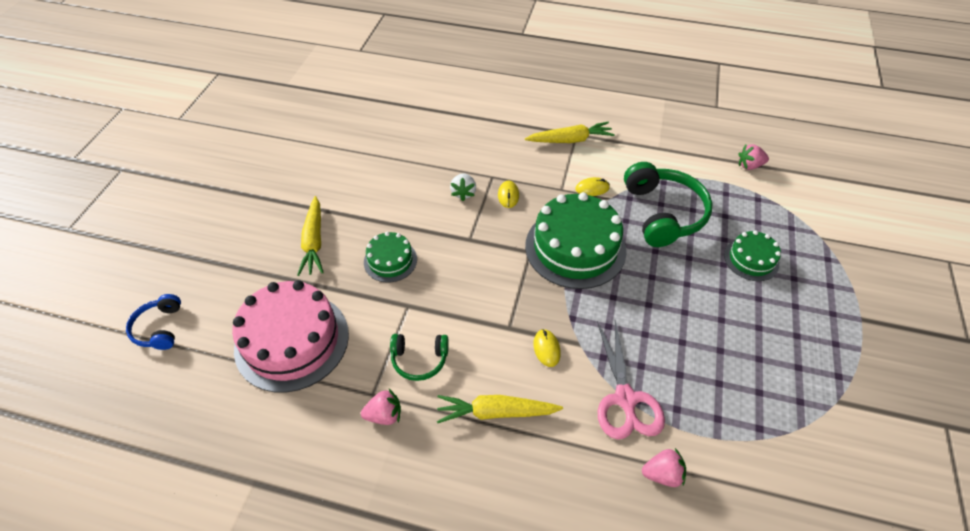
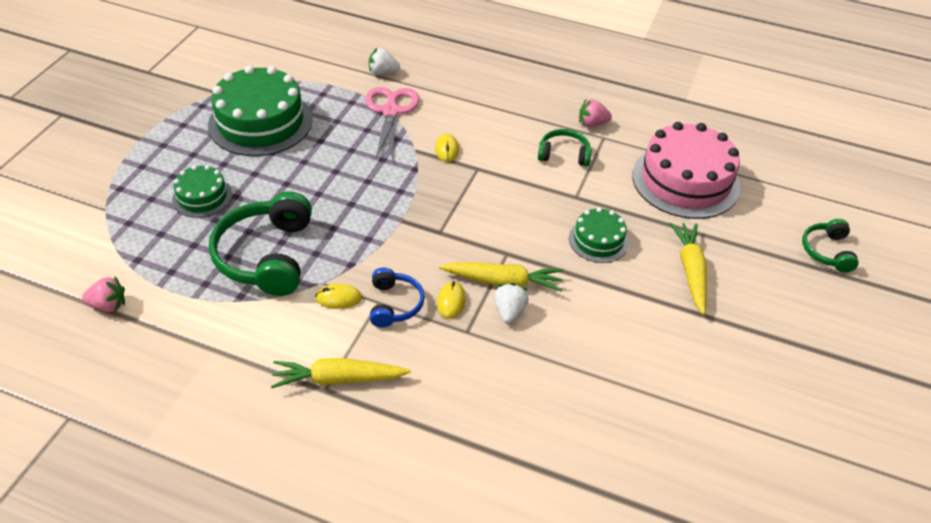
camera: 175 degrees left, 5 degrees down
blue headphones [126,294,181,350] -> blue headphones moved to [370,267,425,328]
yellow carrot [437,395,563,423] -> yellow carrot moved to [439,262,563,292]
green cake [525,192,626,289] -> green cake moved to [208,66,312,156]
pink strawberry [642,448,686,487] -> white strawberry [369,48,400,75]
none -> green headphones [802,219,859,273]

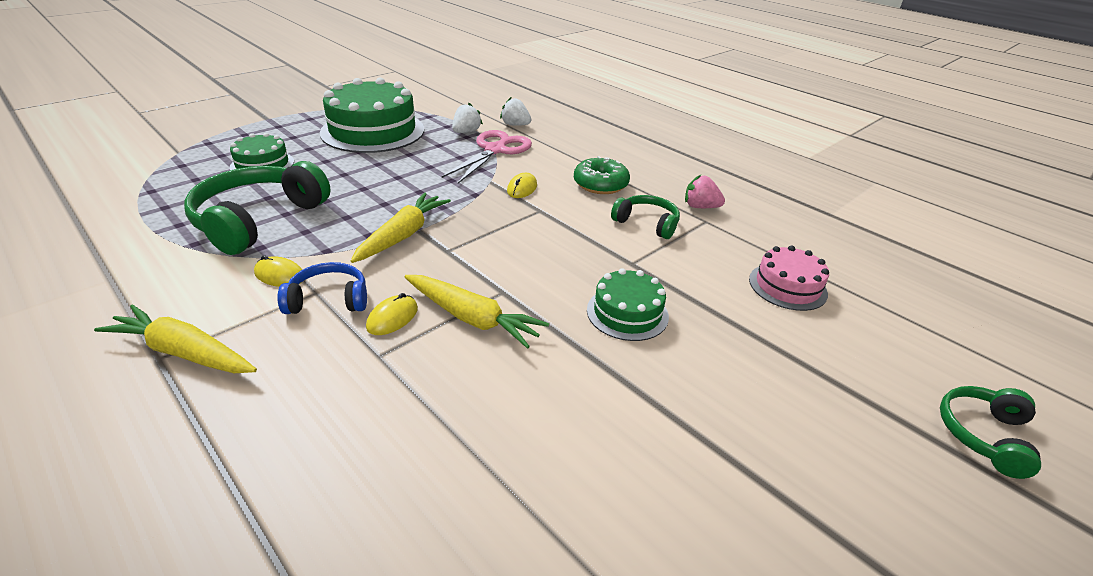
camera: 25 degrees right, 10 degrees down
pink strawberry [82,277,125,312] -> none
blue headphones [370,267,425,328] -> blue headphones turned 120 degrees counterclockwise [277,262,367,314]
white strawberry [494,283,528,324] -> white strawberry moved to [452,103,483,133]
pink cake [632,122,740,219] -> pink cake [749,245,829,311], size x0.52
yellow carrot [670,223,707,315] -> yellow carrot moved to [351,193,451,263]
none -> green donut [574,156,630,194]

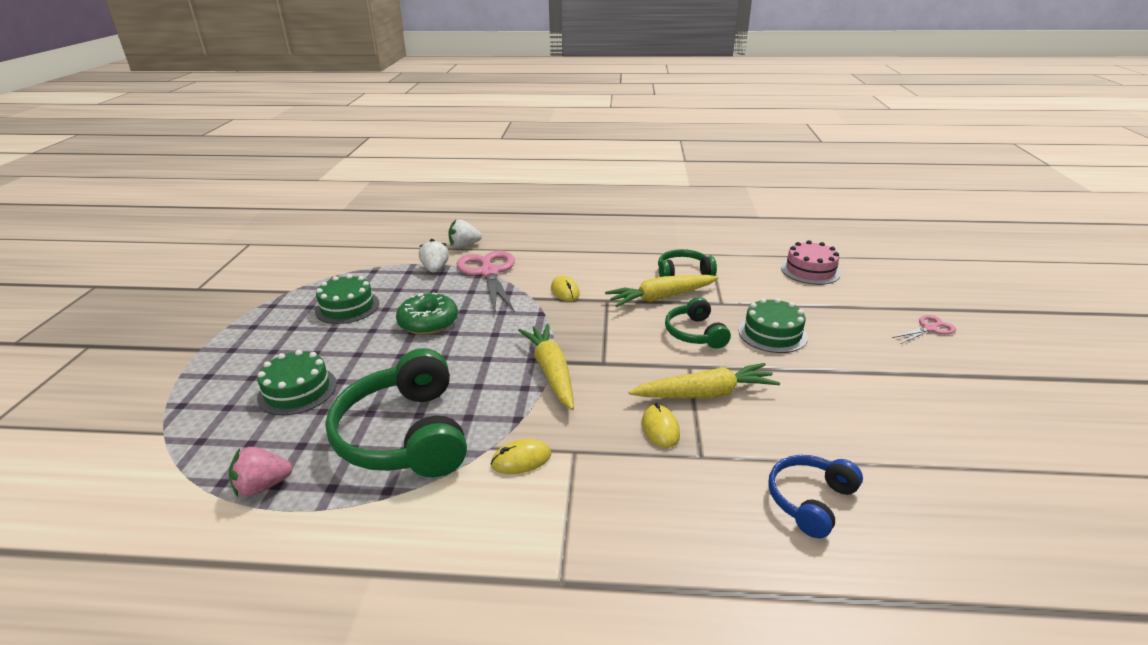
camera: 40 degrees left, 5 degrees down
yellow carrot [94,305,257,373] -> yellow carrot moved to [605,275,719,307]
blue headphones [277,262,367,314] -> blue headphones moved to [768,455,863,538]
green cake [320,77,424,153] -> green cake [315,274,379,324], size x0.52
green donut [574,156,630,194] -> green donut moved to [396,293,458,335]
pink strawberry [685,175,725,208] -> pink strawberry moved to [229,447,293,497]
green headphones [940,386,1041,479] -> green headphones moved to [665,297,731,349]
none -> pink scissors [892,315,956,344]

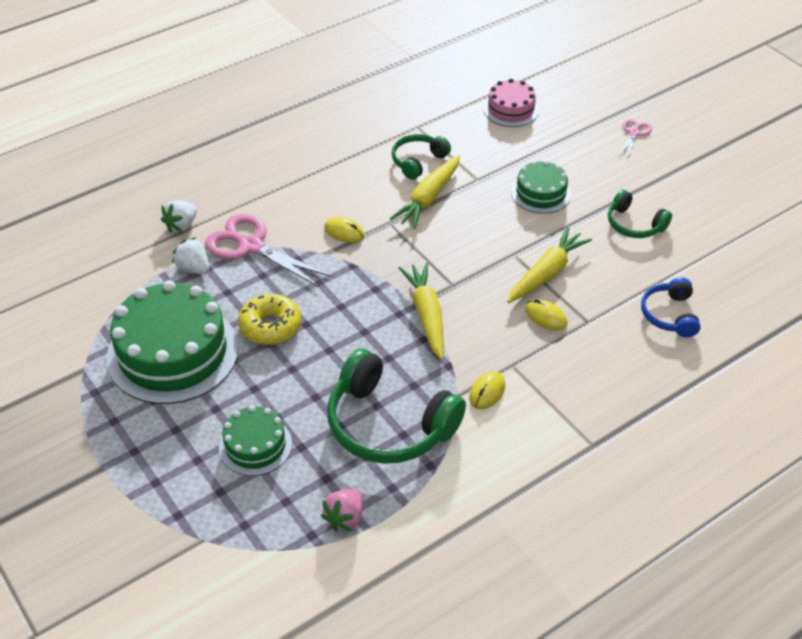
camera: 40 degrees left, 15 degrees up
green cake [315,274,379,324] -> green cake [106,280,239,404], size x1.92
green donut [396,293,458,335] -> yellow donut [238,294,301,345]
yellow carrot [518,324,574,410] -> yellow carrot turned 45 degrees clockwise [399,262,444,360]
green headphones [665,297,731,349] -> green headphones moved to [608,190,672,238]

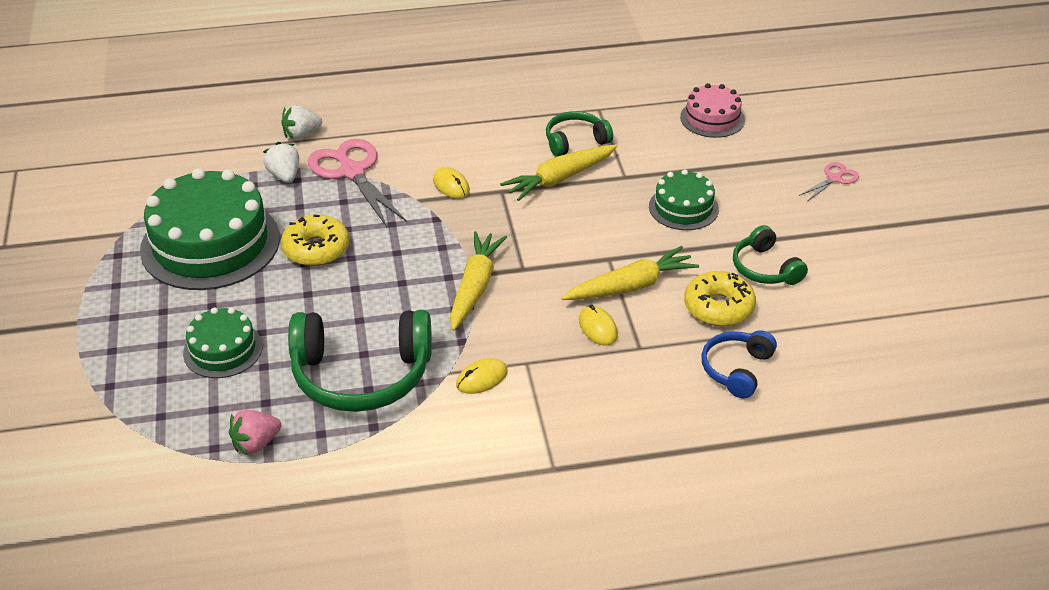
camera: 25 degrees right, 5 degrees down
green headphones [327,348,466,464] -> green headphones turned 60 degrees counterclockwise [288,310,432,412]
none -> yellow donut [684,271,756,326]

